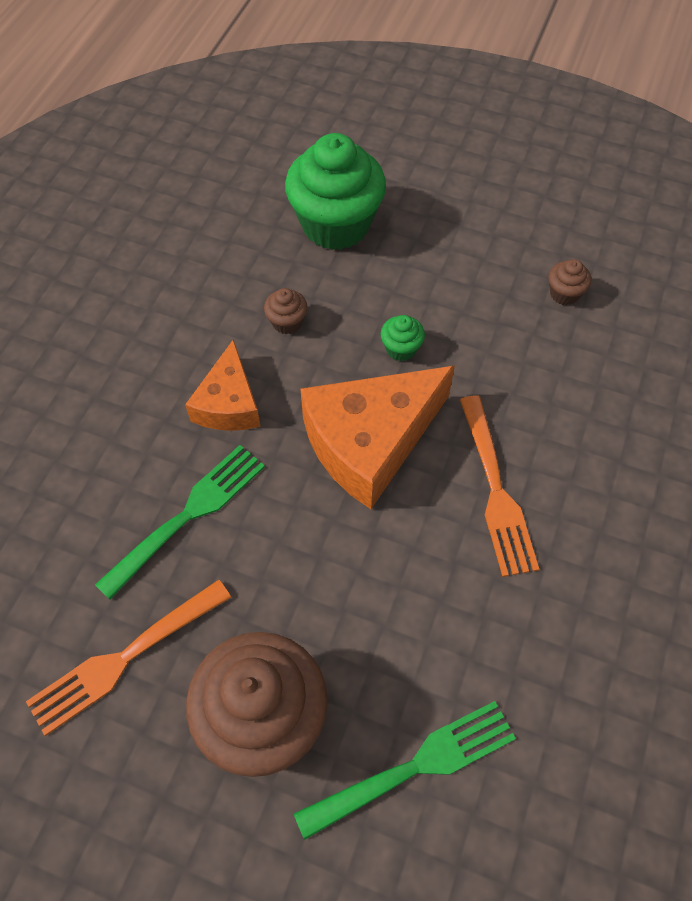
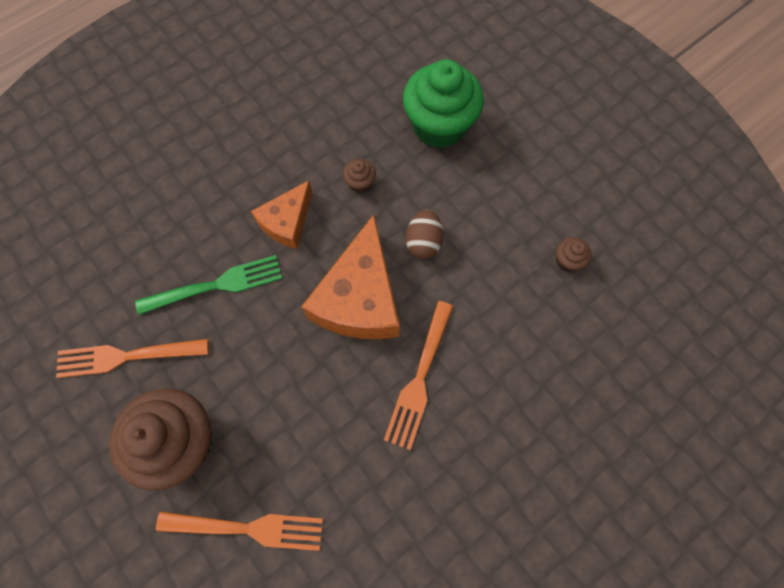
camera: 30 degrees right, 10 degrees up
green fork [294,701,516,840] -> orange fork [156,512,323,551]
orange cheese [300,366,455,509] -> orange cheese turned 75 degrees counterclockwise [301,214,400,339]
green cupcake [381,315,425,361] -> brown egg [406,210,444,259]

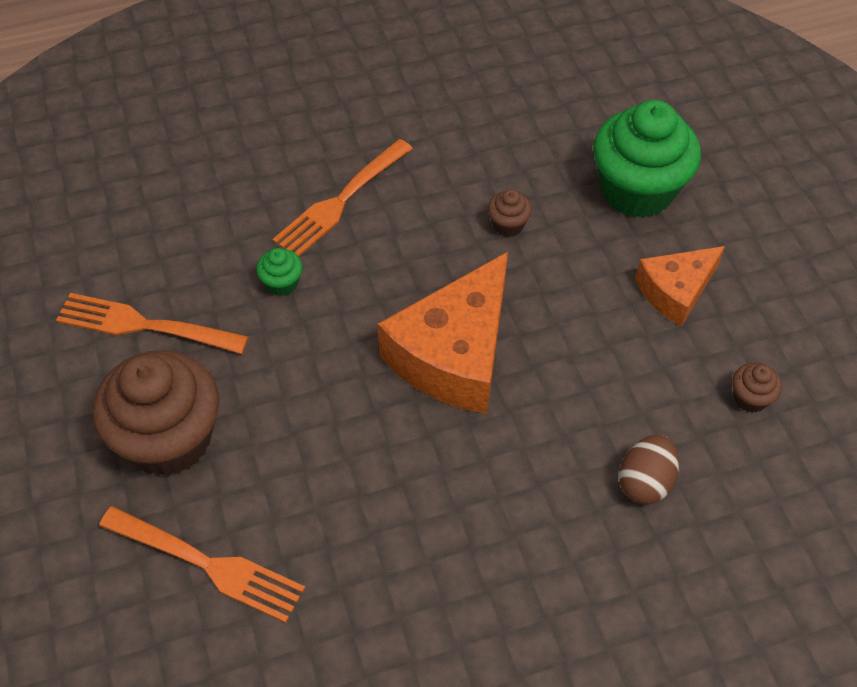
camera: 20 degrees right, 15 degrees down
green fork [135,255,282,315] -> green cupcake [256,248,303,296]
orange cheese [251,181,312,249] -> orange cheese moved to [635,246,725,326]
orange fork [384,301,453,450] -> orange fork moved to [273,139,413,257]
brown egg [406,210,444,259] -> brown egg moved to [619,435,679,504]

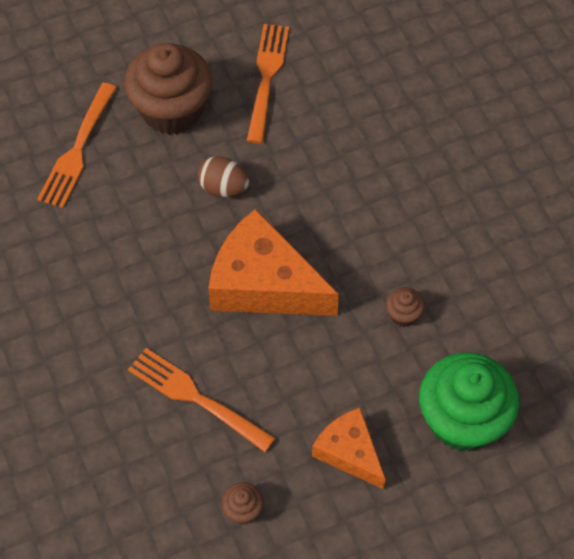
camera: 85 degrees right, 5 degrees up
green cupcake [256,248,303,296] -> none
orange fork [273,139,413,257] -> orange fork moved to [128,348,275,452]
brown egg [619,435,679,504] -> brown egg moved to [198,156,249,197]

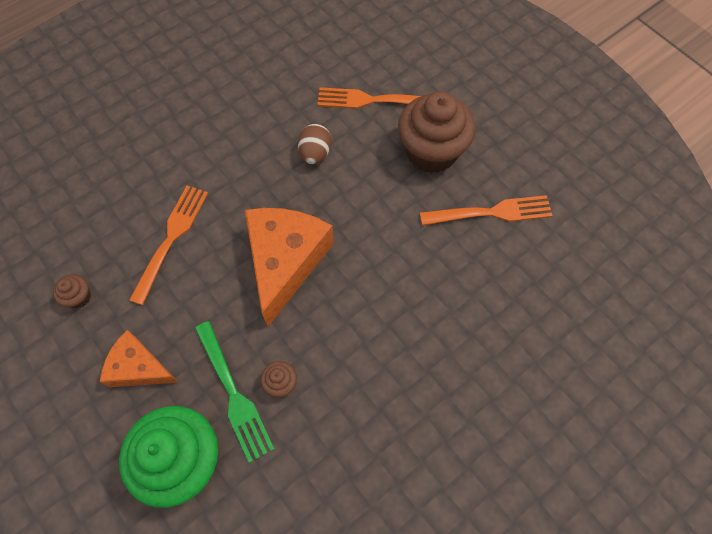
camera: 75 degrees right, 5 degrees up
brown egg [198,156,249,197] -> brown egg moved to [298,124,332,165]
orange cheese [312,408,386,489] -> orange cheese turned 105 degrees counterclockwise [100,330,179,387]
none -> green fork [195,321,274,463]

